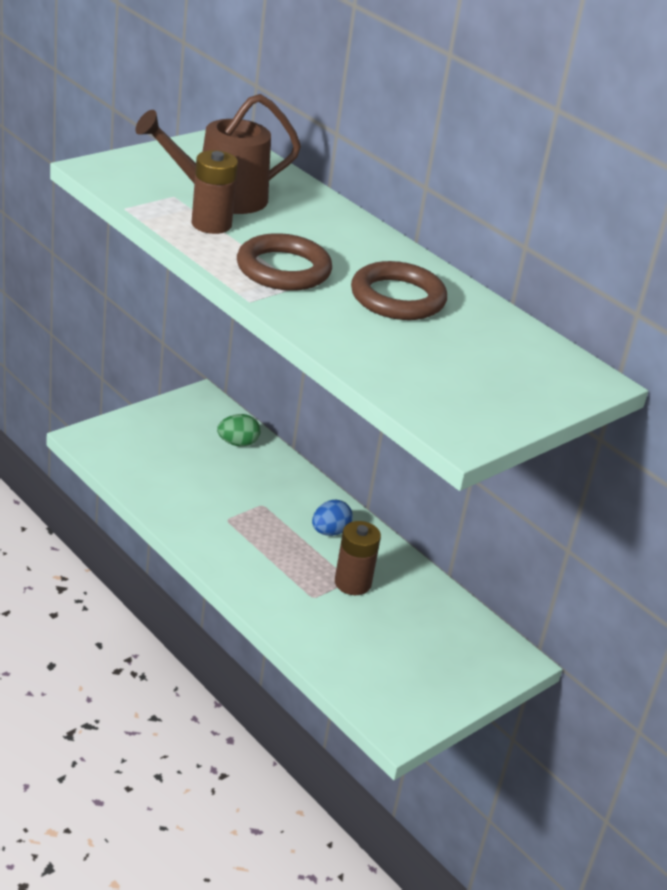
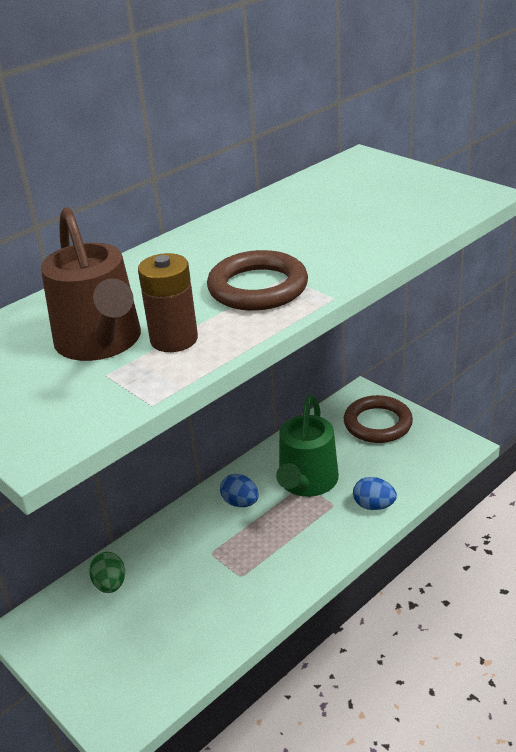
camera: 85 degrees left, 0 degrees up
brown battery [335,521,381,595] -> green watering can [276,395,339,497]
brown ring [351,261,447,320] -> brown ring moved to [344,395,413,443]
none -> blue egg [353,477,397,510]

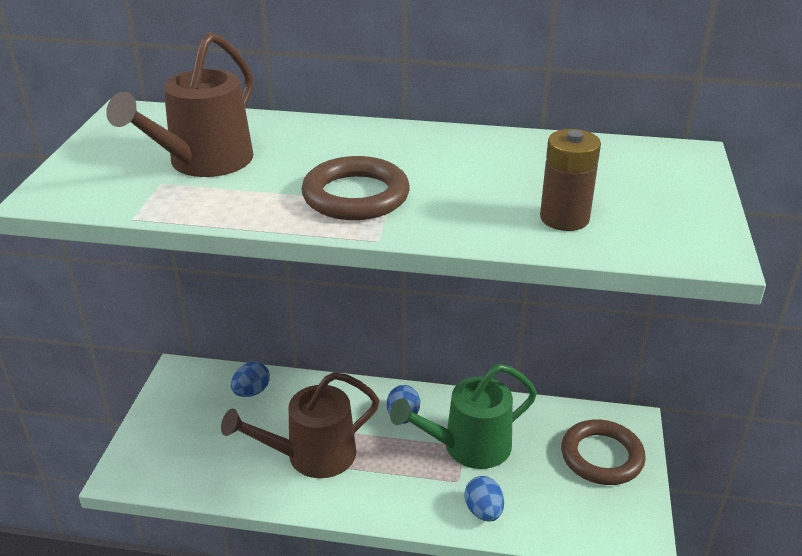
camera: 50 degrees right, 0 degrees up
green egg [89,552,125,593] -> blue egg [231,362,270,397]
brown battery [138,253,198,352] -> brown battery moved to [540,129,601,231]
none -> brown watering can [221,372,380,478]

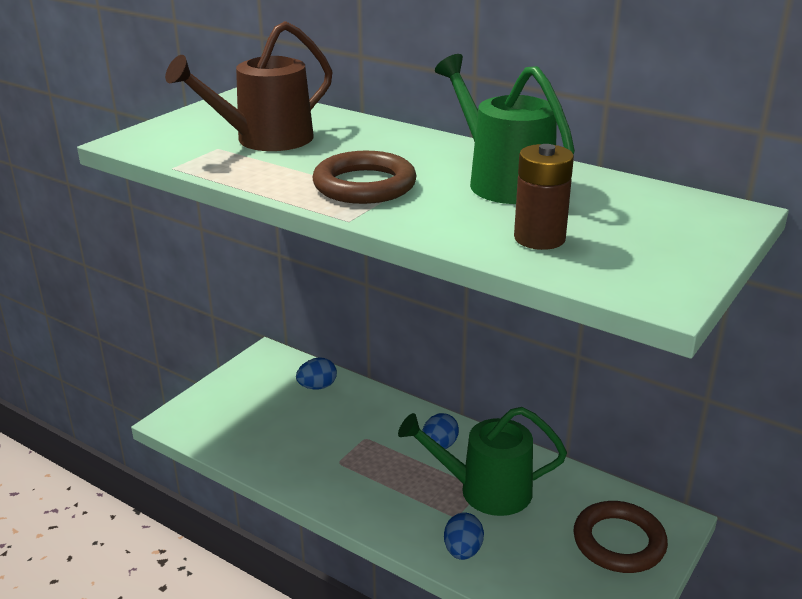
camera: 25 degrees right, 5 degrees down
brown watering can [221,372,380,478] -> none
none -> green watering can [435,54,575,204]

